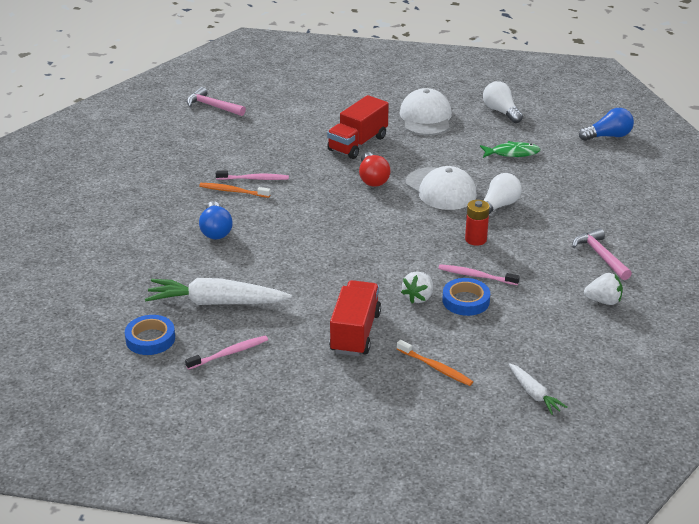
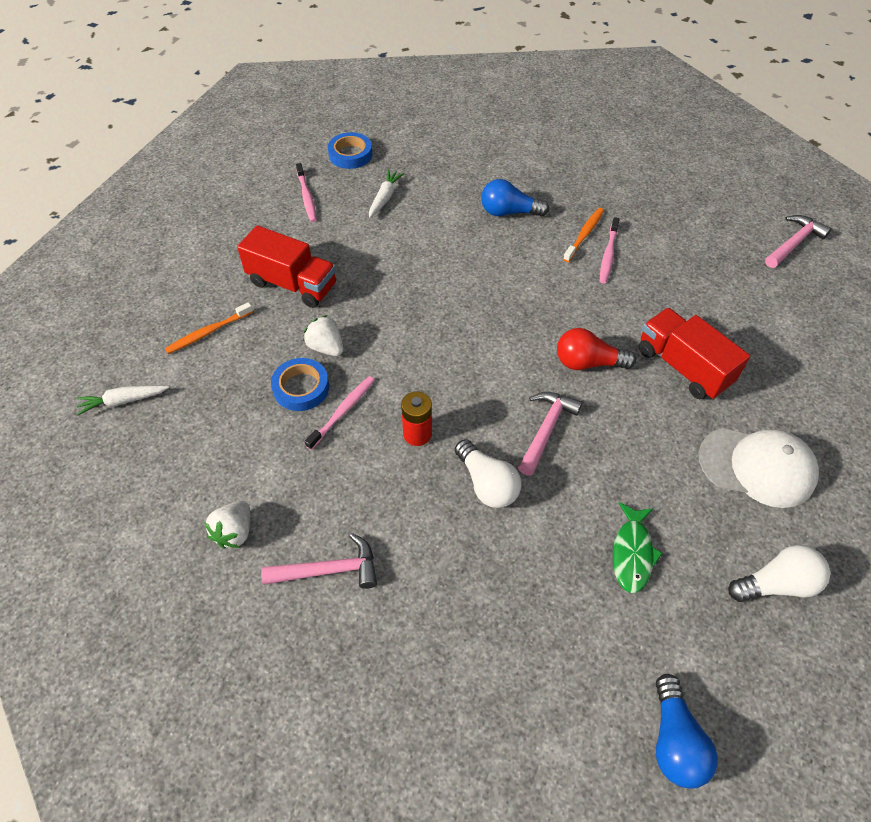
camera: 105 degrees right, 20 degrees up
white carrot [145,278,292,305] -> white carrot [369,170,404,218], size x0.52
white cap [406,166,477,210] -> pink hammer [518,392,582,476]

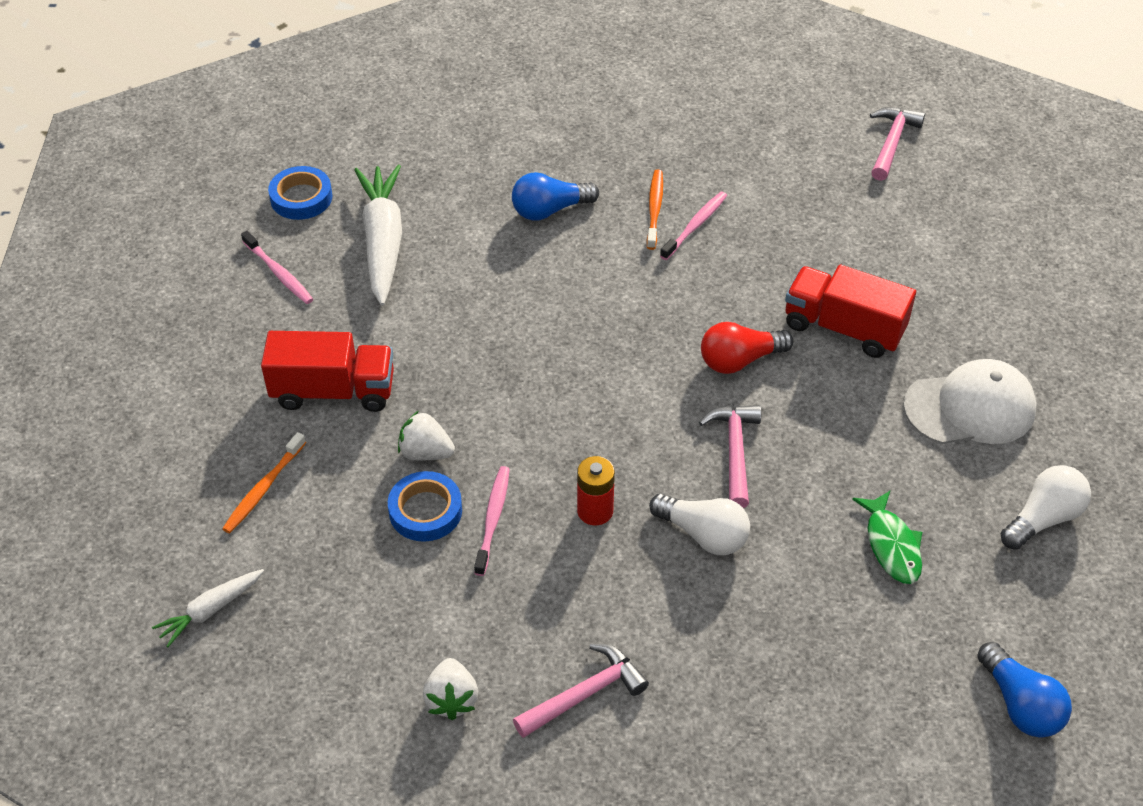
camera: 25 degrees left, 5 degrees down
white carrot [369,170,404,218] -> white carrot [354,165,402,306], size x1.93
pink toothbrush [600,217,620,284] -> pink toothbrush turned 135 degrees counterclockwise [660,191,727,260]

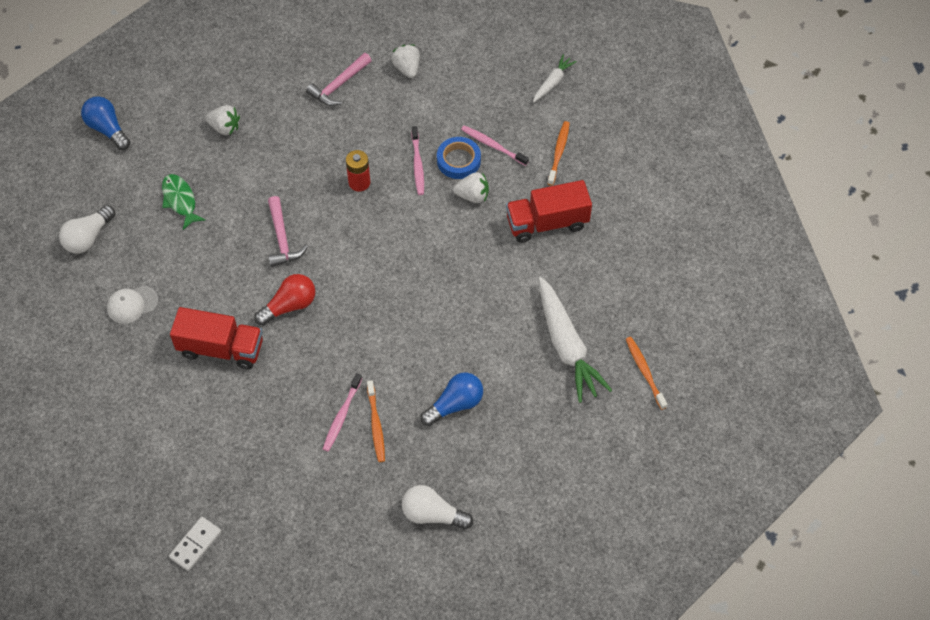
camera: 165 degrees right, 10 degrees up
pink toothbrush [241,231,313,304] -> pink toothbrush moved to [461,126,529,166]
blue tape [268,166,332,220] -> orange toothbrush [626,337,668,410]
white light bulb [649,493,750,555] -> white light bulb moved to [402,485,473,530]
pink hammer [870,107,925,181] -> white domino [169,517,221,571]
white cap [903,359,1037,444] -> white cap [107,285,158,324], size x0.58
none -> white strawberry [205,105,240,135]

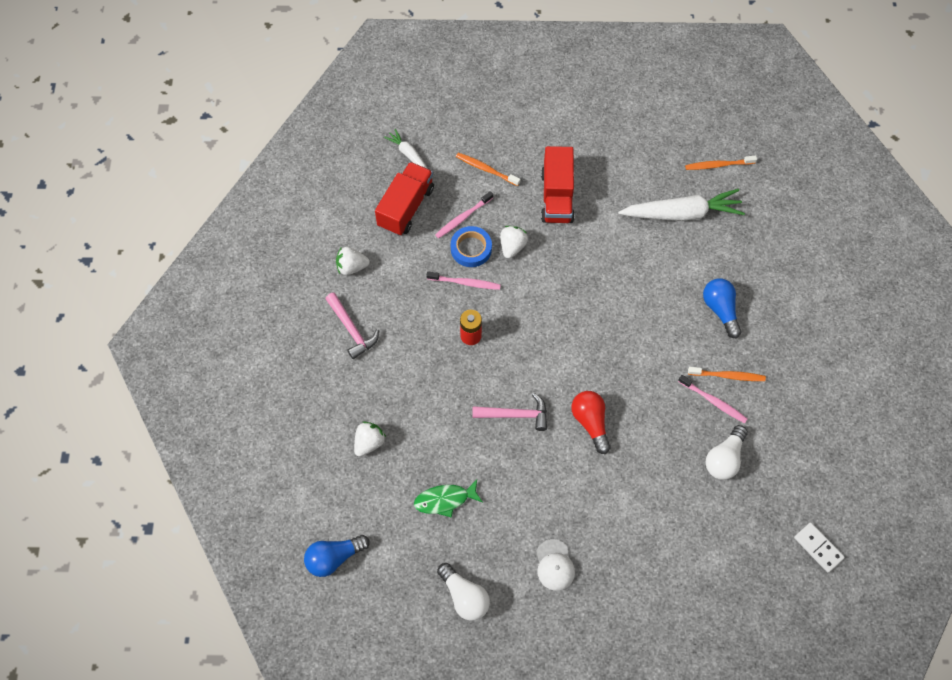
camera: 75 degrees left, 5 degrees up
red truck [170,307,263,370] -> red truck moved to [375,162,434,236]
white light bulb [402,485,473,530] -> white light bulb moved to [706,425,748,480]

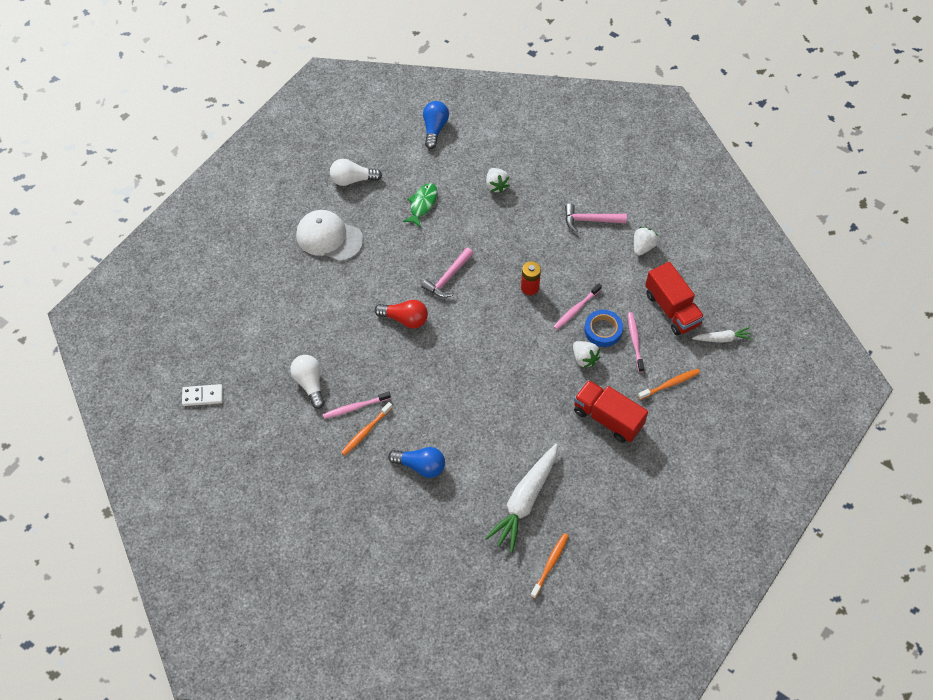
camera: 125 degrees right, 5 degrees down
white cap [536,539,575,591] -> white cap [296,210,363,261], size x1.72

